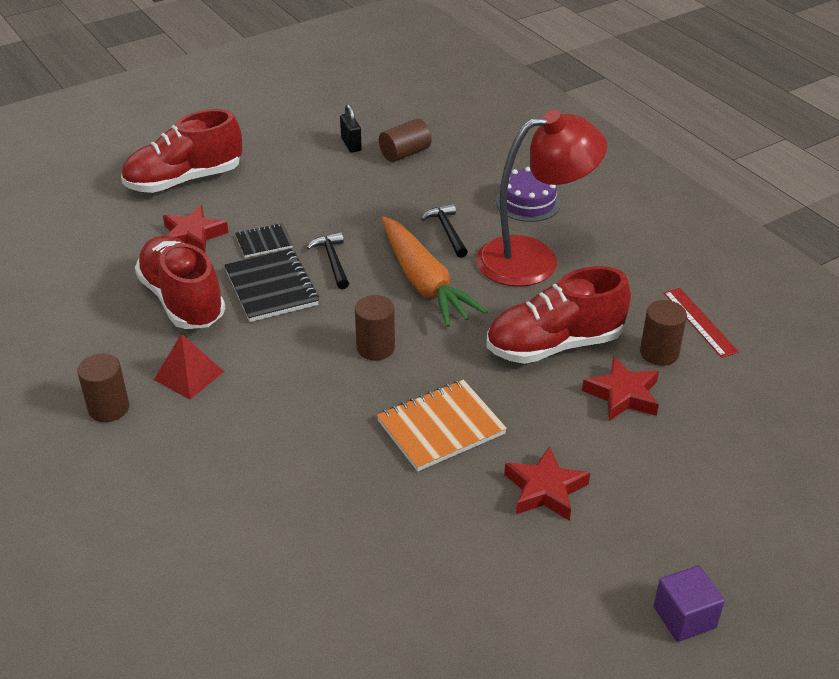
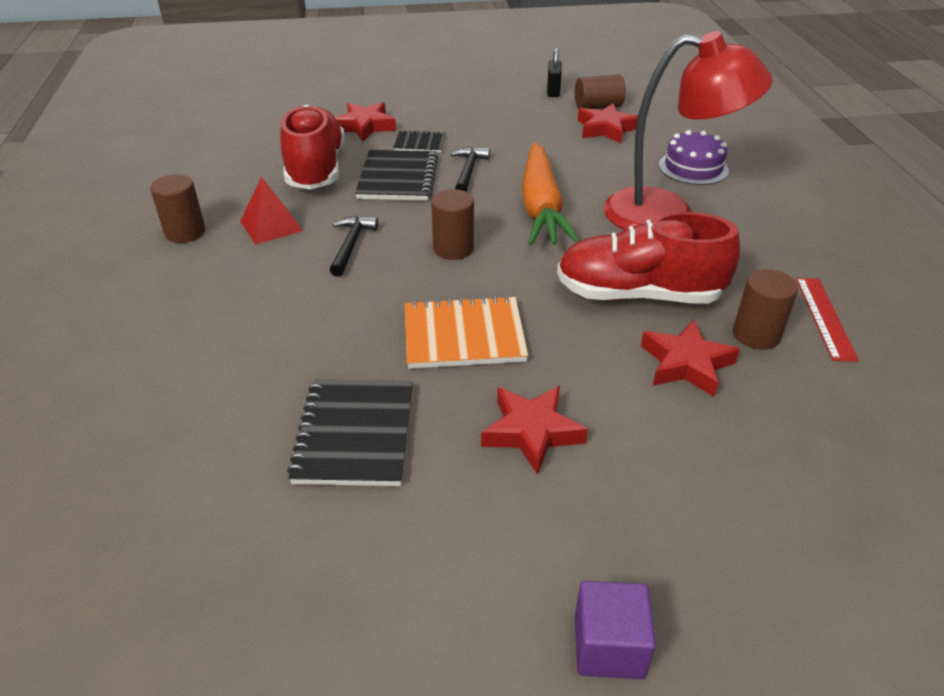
camera: 25 degrees right, 0 degrees up
red shoe [121,109,242,193] -> none
black hammer [421,204,468,258] -> black hammer moved to [330,216,378,277]
none -> black notebook [287,380,413,486]
none -> red star [578,104,638,143]

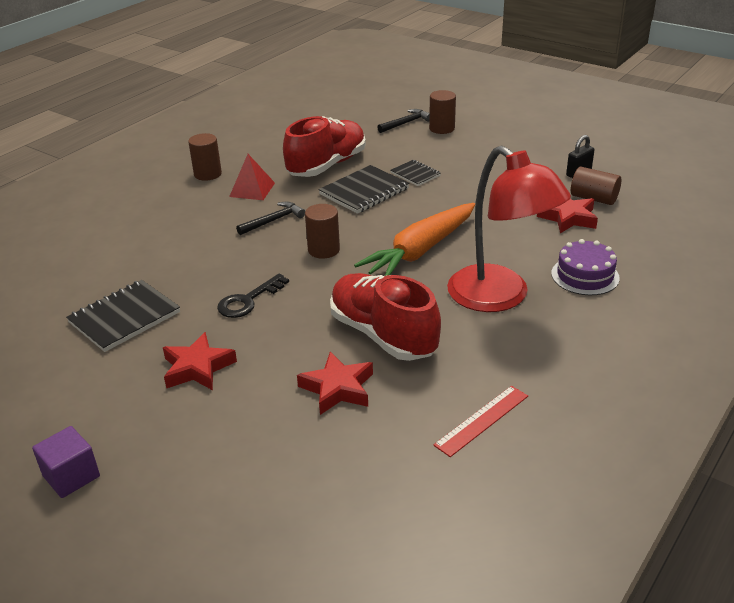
camera: 45 degrees right, 5 degrees down
red star [335,102,396,141] -> none
orange notebook [405,295,528,369] -> black key [217,274,289,318]
black hammer [451,147,490,191] -> black hammer moved to [377,109,430,133]
brown cylinder [733,269,798,350] -> brown cylinder moved to [429,90,456,134]

